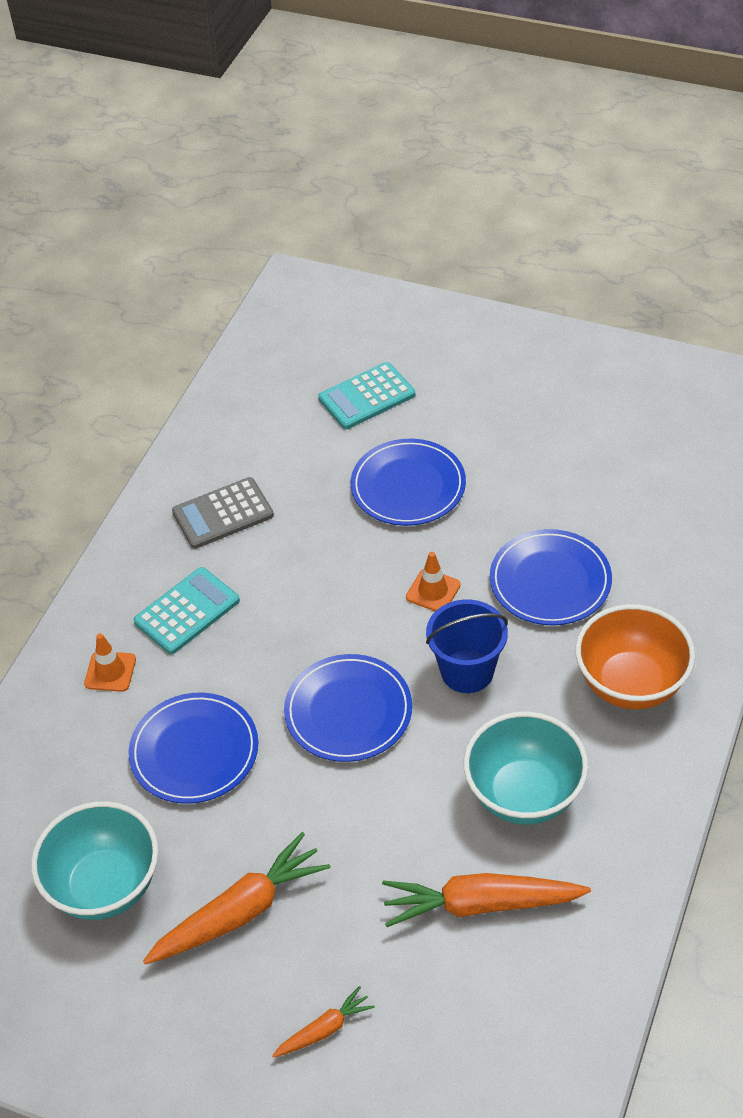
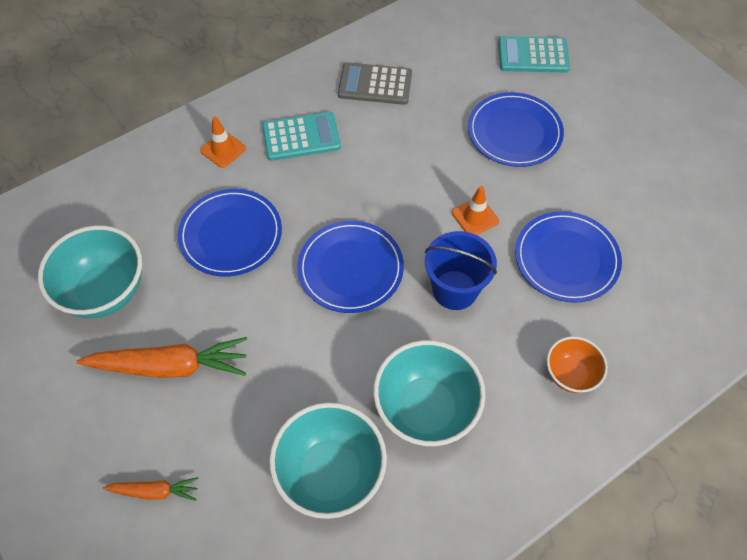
camera: 30 degrees right, 10 degrees up
orange carrot [382,873,591,927] -> turquoise bowl [269,402,387,519]
orange bowl [575,604,695,709] -> orange bowl [547,336,608,393], size x0.57

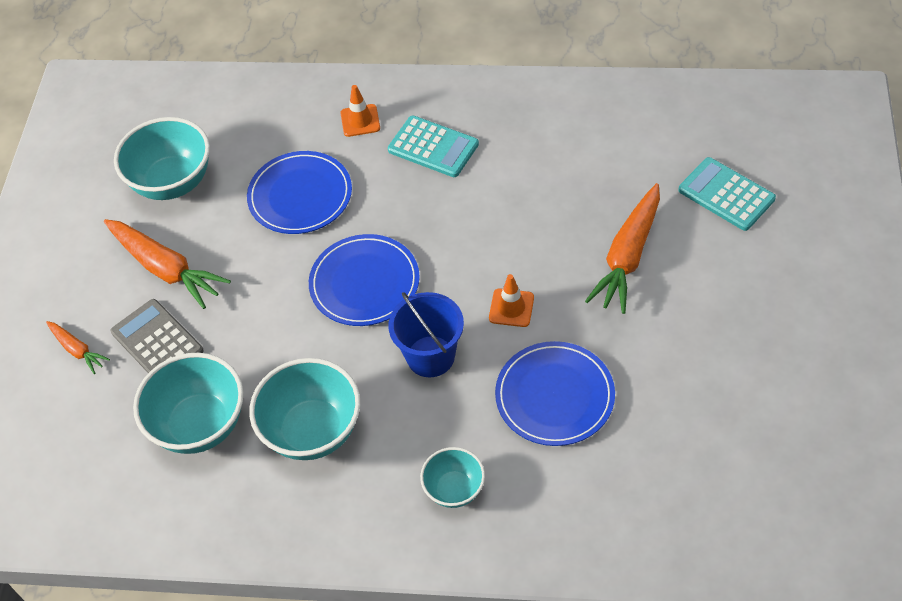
camera: 45 degrees right, 5 degrees down
grey calculator [338,62,412,105] -> grey calculator moved to [110,299,204,373]
blue plate [468,92,564,167] -> orange carrot [585,183,660,314]
orange bowl [547,336,608,393] -> turquoise bowl [420,447,485,508]

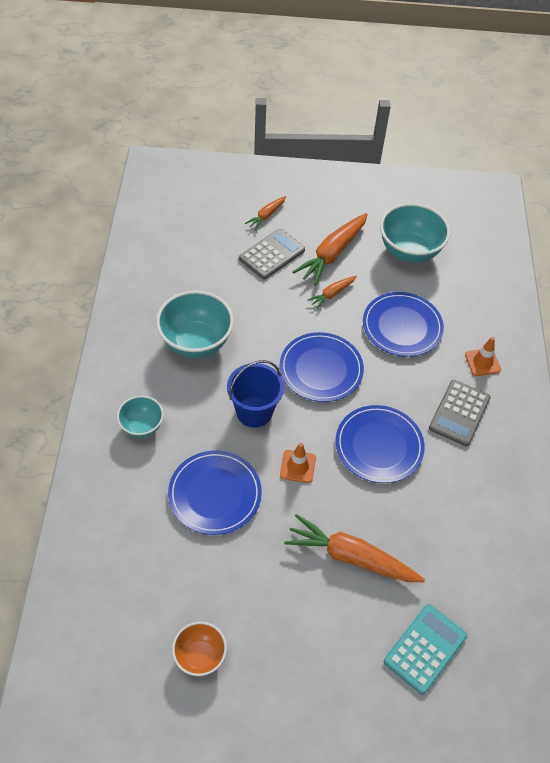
camera: 80 degrees right, 0 degrees up
turquoise bowl [133,353,243,454] -> none
turquoise calculator [388,116,479,177] -> grey calculator [429,380,491,446]
none -> orange bowl [172,622,227,676]
none -> orange carrot [307,276,357,309]
none -> blue plate [335,405,425,483]

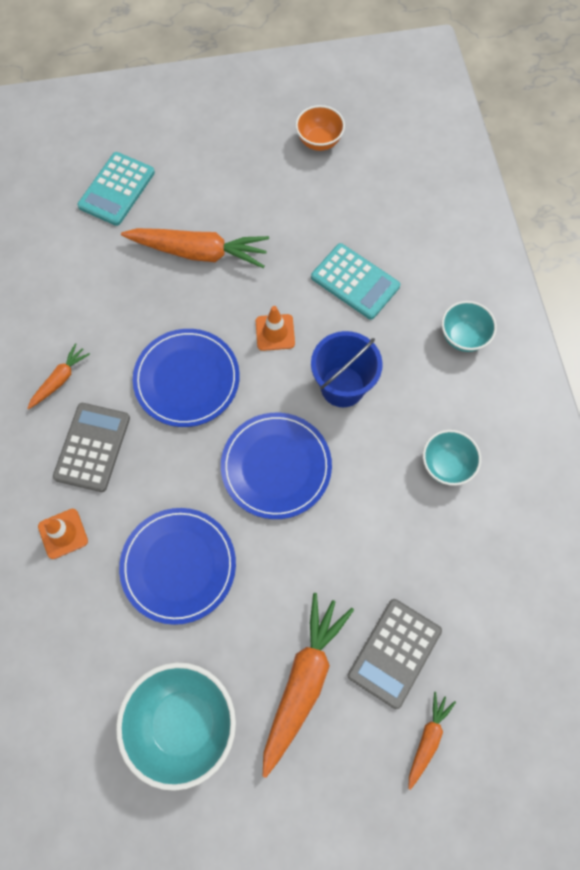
camera: 170 degrees right, 15 degrees up
turquoise bowl [156,290,234,358] -> turquoise bowl [423,430,481,486], size x0.57
blue plate [168,451,262,535] -> turquoise calculator [311,243,400,320]
orange carrot [307,276,357,309] -> orange carrot moved to [27,343,90,409]

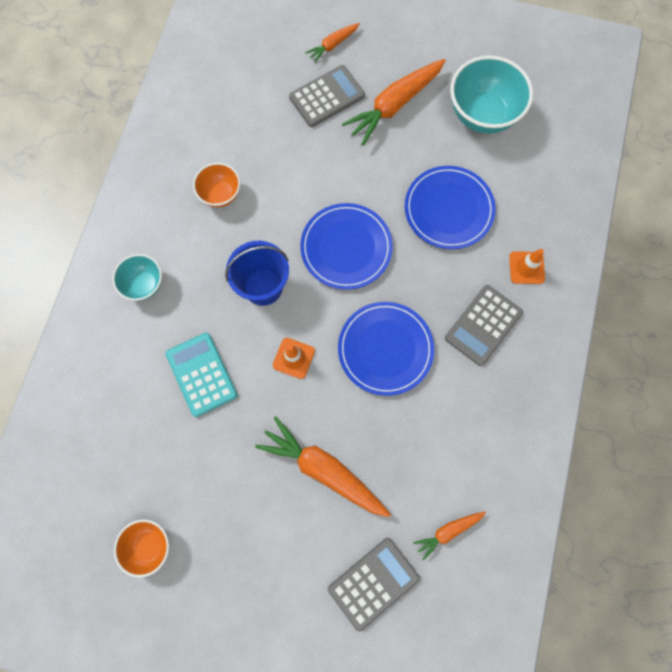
camera: 155 degrees left, 5 degrees up
orange carrot [27,343,90,409] -> orange carrot moved to [413,511,486,561]
turquoise calculator [77,152,155,226] -> grey calculator [328,538,420,631]
turquoise bowl [423,430,481,486] -> orange bowl [193,163,240,207]

